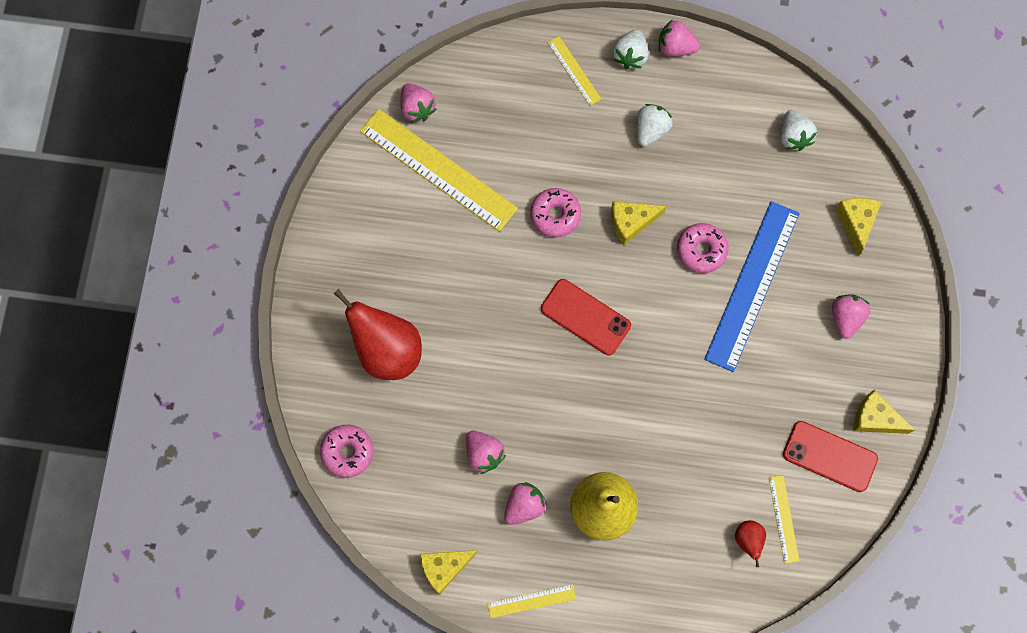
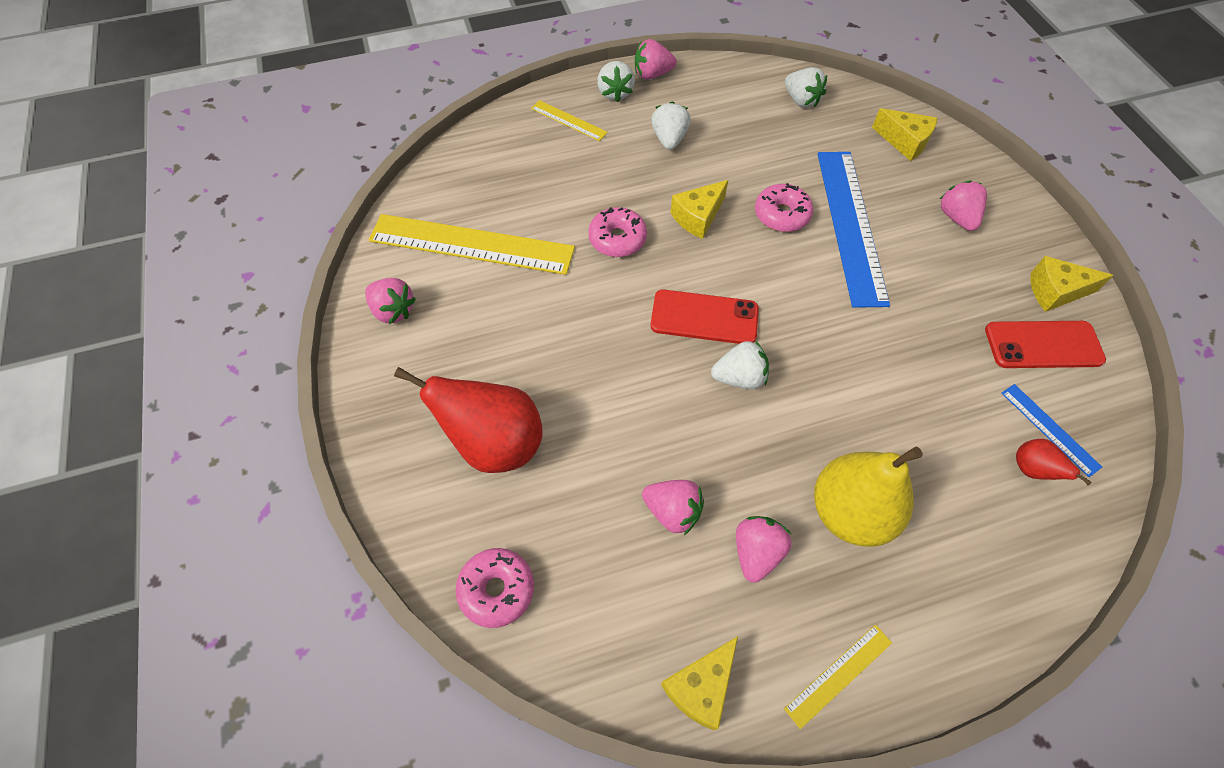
camera: 25 degrees left, 15 degrees down
pink strawberry [400,83,437,123] -> pink strawberry moved to [365,278,416,324]
yellow ruler [769,475,799,564] -> blue ruler [1002,384,1102,477]
yellow cheese [836,198,881,256] -> yellow cheese turned 150 degrees clockwise [872,108,937,161]
none -> white strawberry [711,341,769,389]

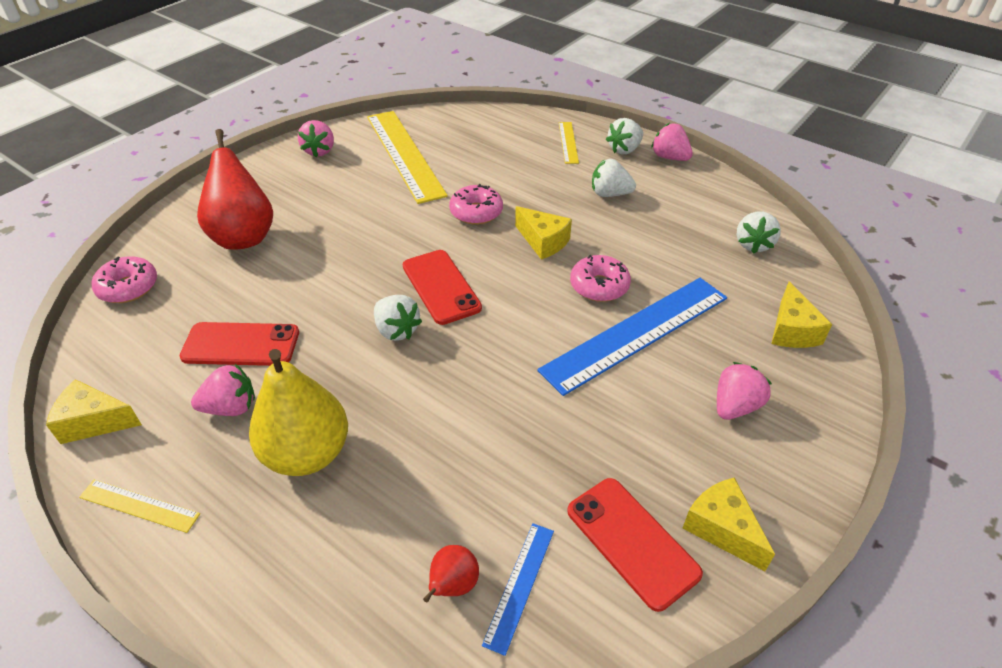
camera: 55 degrees right, 15 degrees down
pink strawberry [642,480,704,535] -> red phone [180,322,299,366]
white strawberry [651,101,691,150] -> white strawberry turned 135 degrees counterclockwise [592,159,636,197]
yellow cheese [671,180,728,239] -> yellow cheese turned 150 degrees counterclockwise [515,206,572,260]

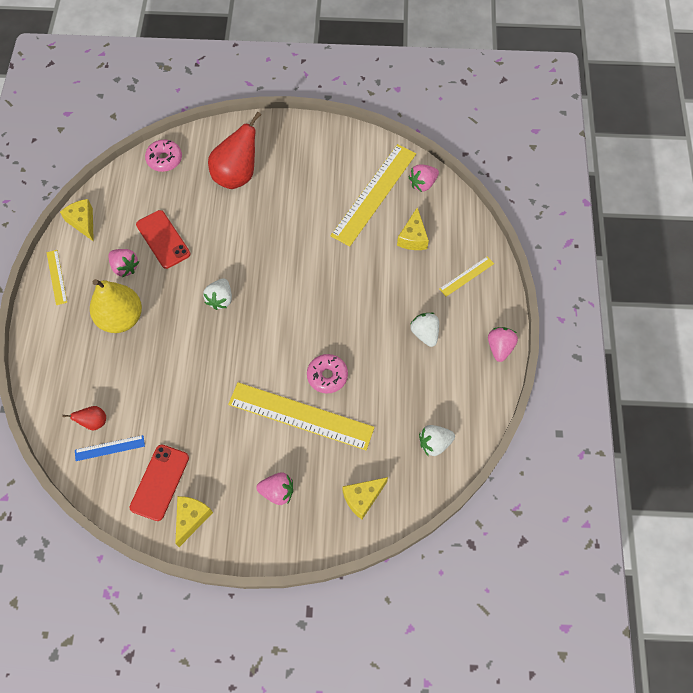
camera: 55 degrees right, 20 degrees up
pink strawberry [298,120,334,157] -> pink strawberry moved to [408,164,439,192]
red phone [403,250,482,325] -> none
pink donut [449,184,503,225] -> none
yellow cheese [515,206,572,260] -> yellow cheese moved to [397,208,429,250]
blue ruler [537,278,727,396] -> yellow ruler [228,382,375,450]
white strawberry [606,118,643,155] -> none

